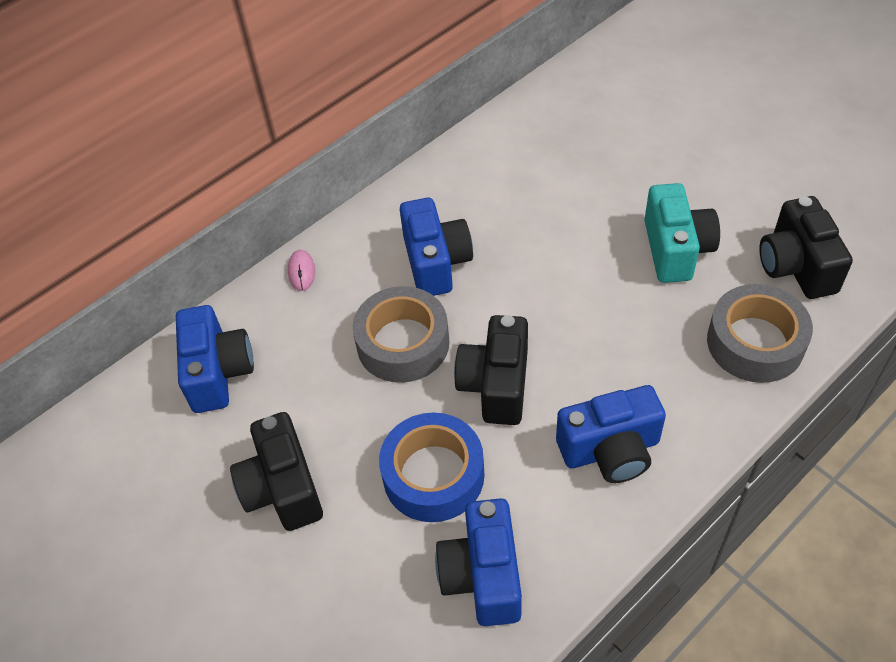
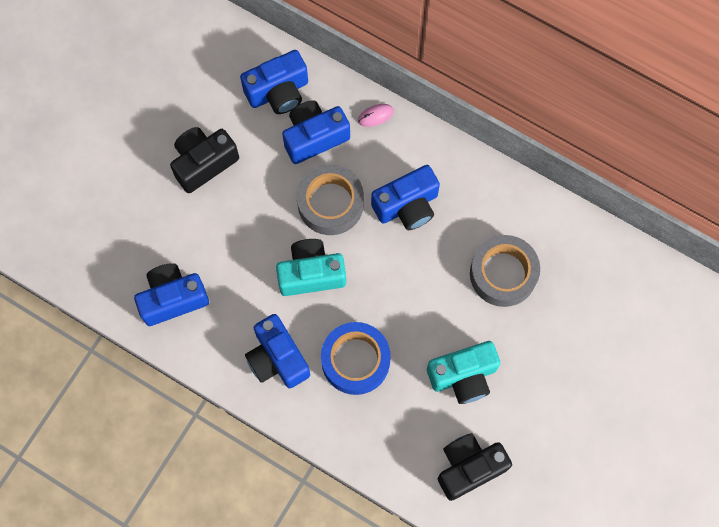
camera: 70 degrees right, 20 degrees up
blue tape [379,413,485,522] -> blue tape moved to [321,322,391,395]
black camera [454,315,528,425] -> turquoise camera [276,239,346,296]
grey tape [707,284,813,383] -> grey tape moved to [470,235,540,307]
none -> blue camera [282,100,350,164]

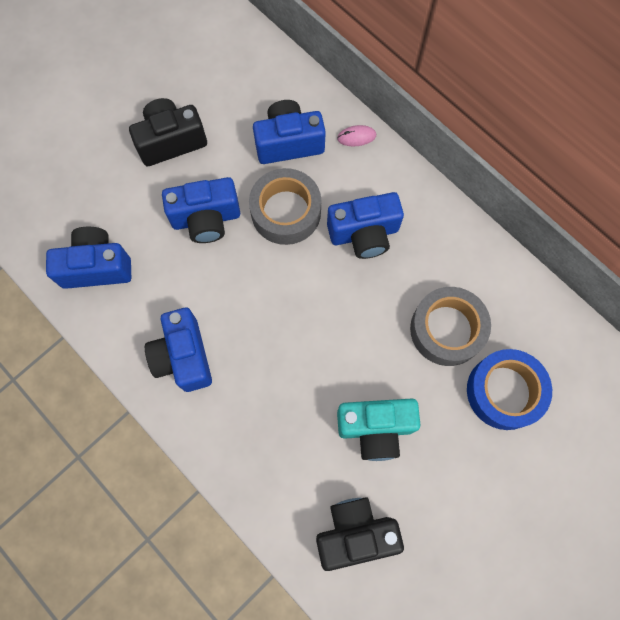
camera: 15 degrees right, 0 degrees up
blue camera [240,50,308,114] -> blue camera moved to [162,177,240,243]
turquoise camera [276,239,346,296] -> none
blue tape [321,322,391,395] -> blue tape moved to [467,349,552,430]

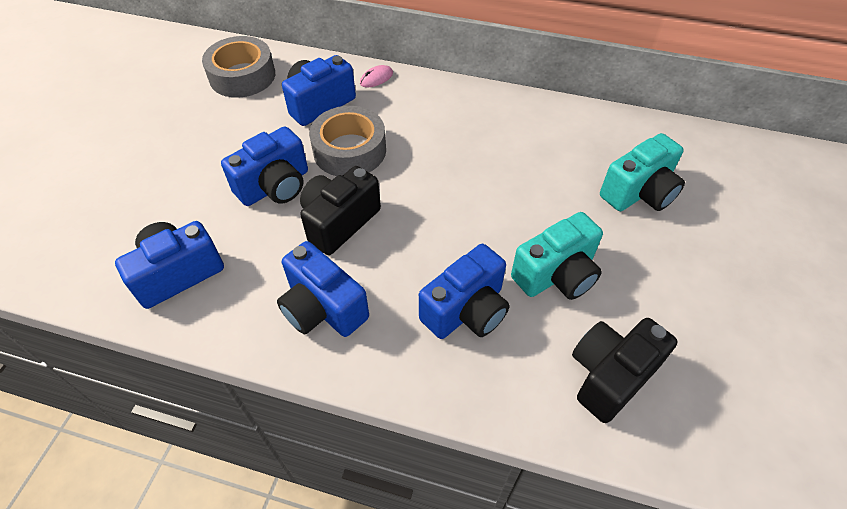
camera: 30 degrees left, 20 degrees down
black camera [129,98,207,166] -> black camera moved to [300,166,381,255]
blue camera [327,192,404,259] -> blue camera moved to [419,244,510,339]
grey tape [410,287,491,366] -> grey tape moved to [202,36,275,98]
blue tape [467,349,552,430] -> turquoise camera [600,133,685,211]

